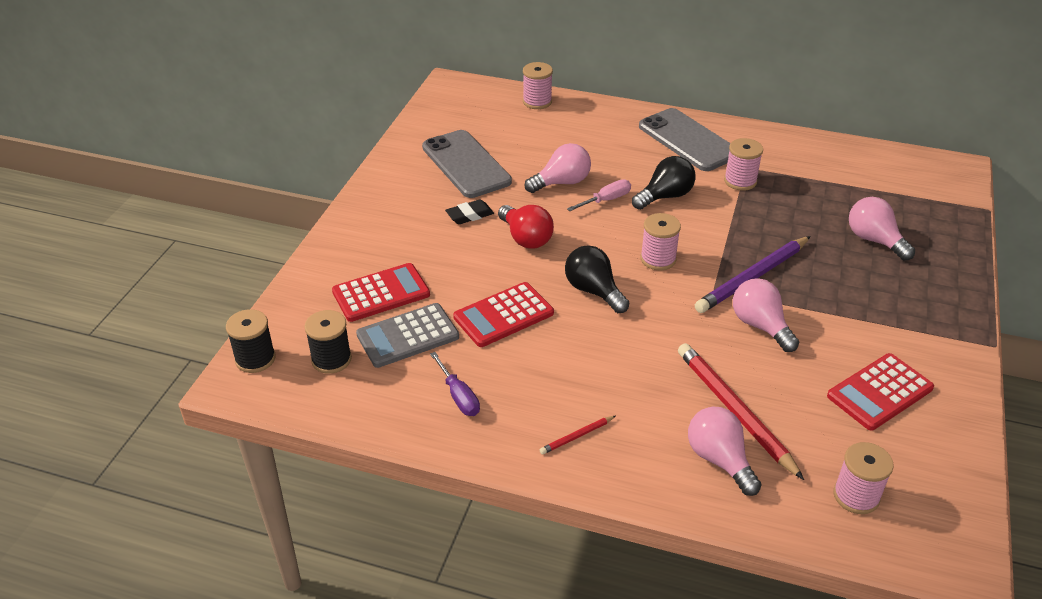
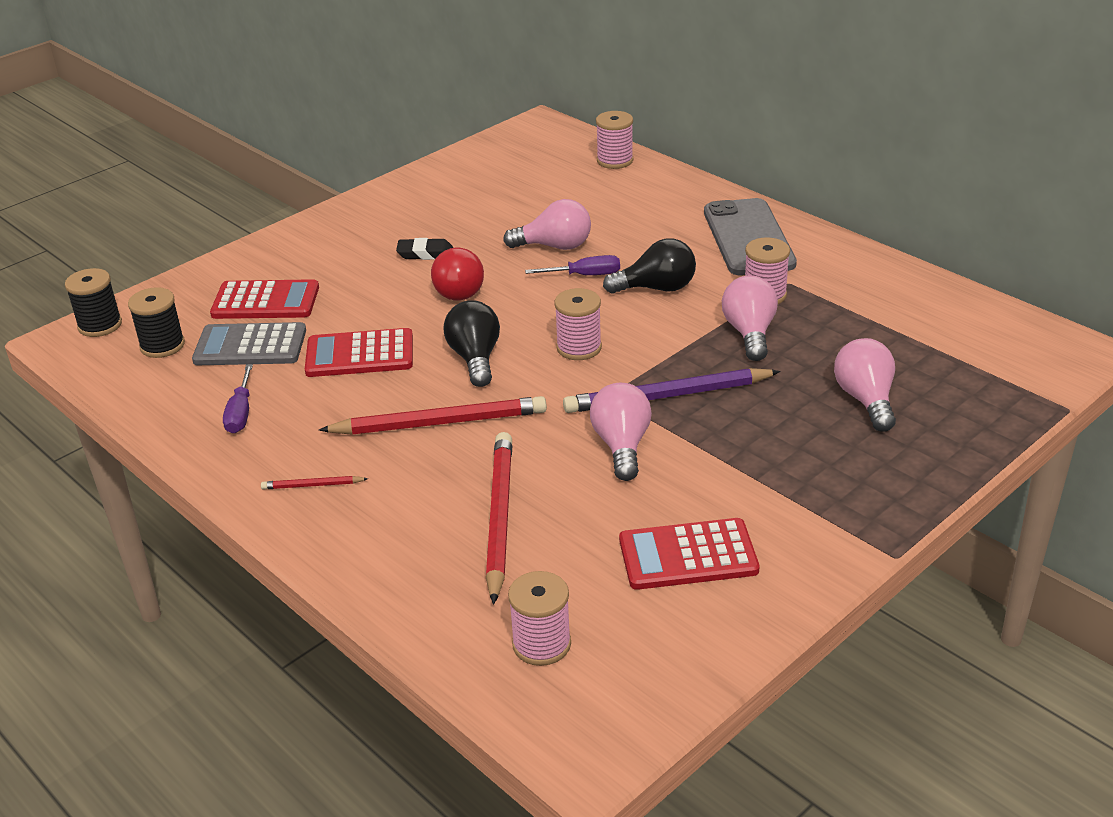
camera: 30 degrees right, 5 degrees down
grey phone [422,130,512,198] -> none
pink screwdriver [567,179,631,211] -> purple screwdriver [525,255,620,275]
pink light bulb [688,407,762,496] -> pink light bulb moved to [722,275,778,361]
none -> red pencil [319,396,547,435]

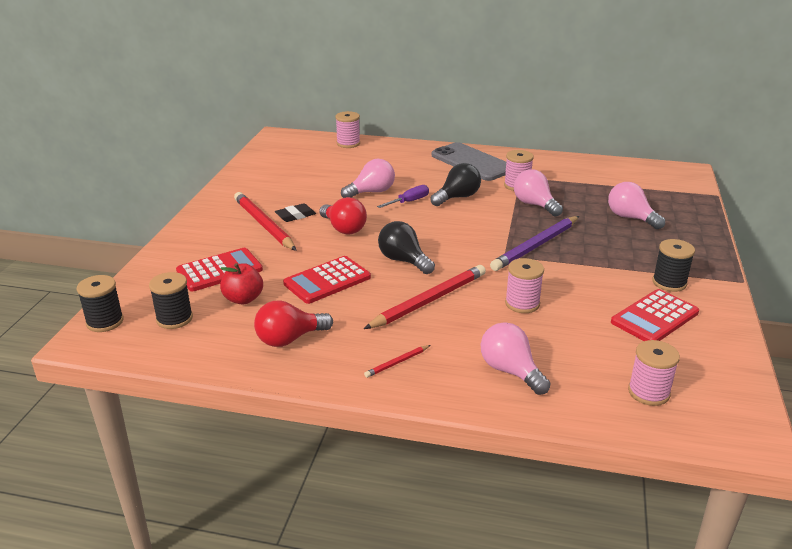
camera: 35 degrees left, 5 degrees down
grey calculator [192,322,306,365] -> red apple [220,263,263,305]
purple screwdriver [223,364,253,433] -> red light bulb [254,300,333,347]
red pencil [486,432,512,605] -> red pencil moved to [234,192,297,251]
pink spool [554,288,602,360] -> pink spool moved to [505,258,544,313]
pink light bulb [590,383,652,481] -> pink light bulb moved to [480,322,551,395]
none -> black spool [652,239,695,292]

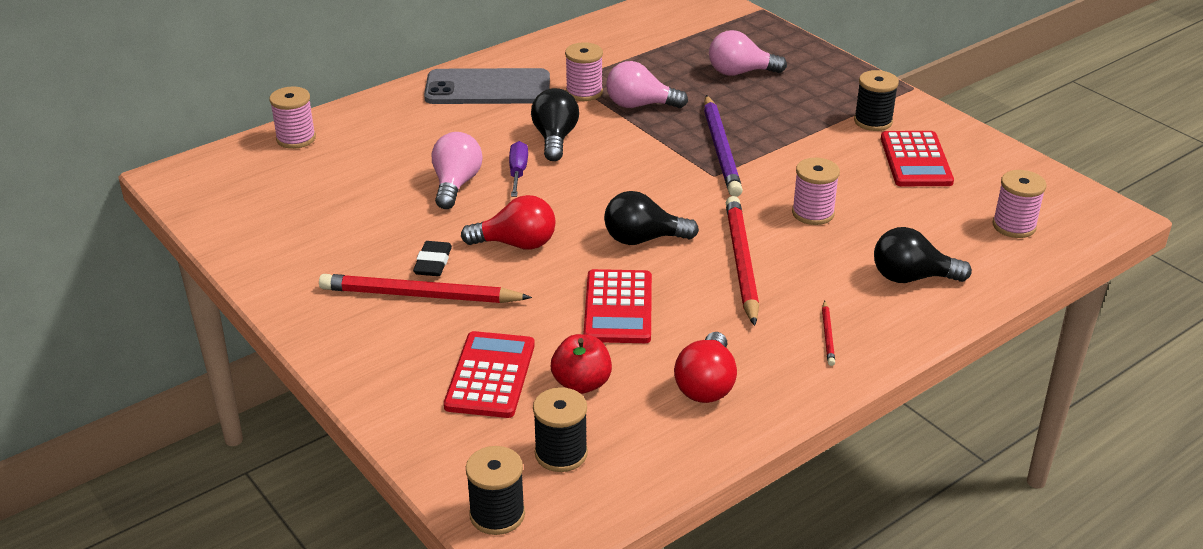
camera: 50 degrees left, 5 degrees up
pink light bulb [480,322,551,395] -> black light bulb [874,227,972,283]

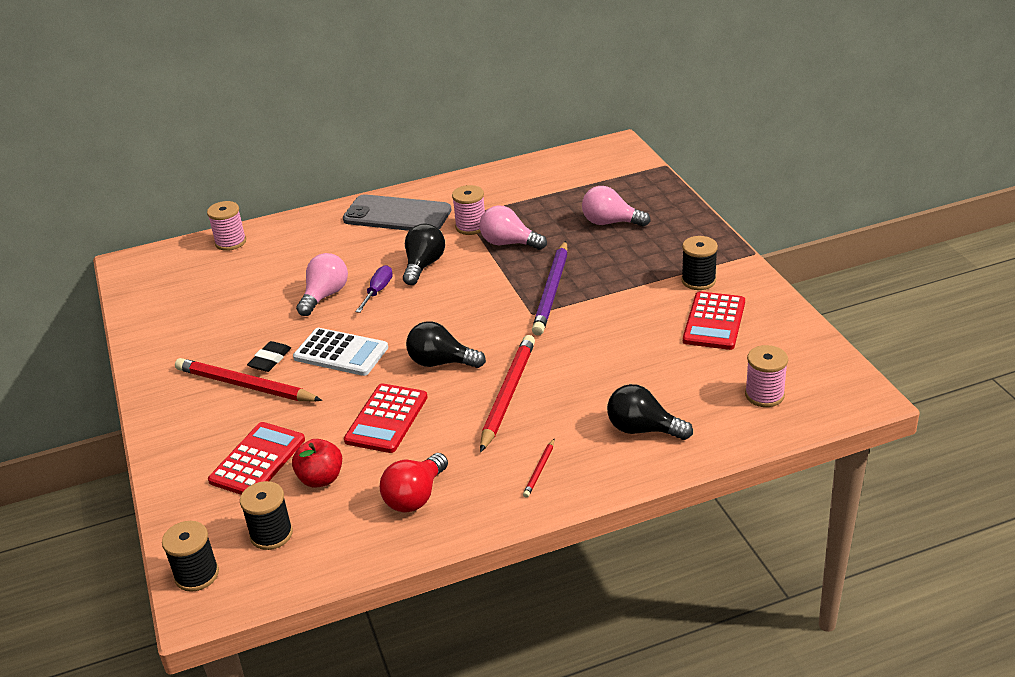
camera: 20 degrees right, 0 degrees up
red light bulb [461,195,556,250] -> white calculator [293,328,388,376]
pink spool [792,158,840,225] -> none

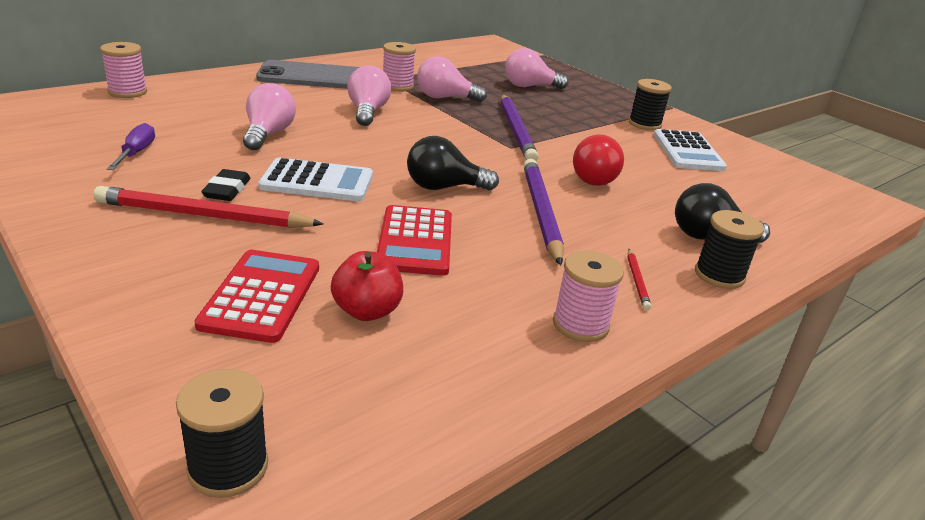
camera: 25 degrees left, 5 degrees down
black spool [240,481,293,550] -> black spool moved to [695,210,764,289]
purple screwdriver [356,265,393,313] -> purple screwdriver moved to [107,123,155,170]
red light bulb [380,453,448,513] -> red light bulb moved to [573,135,624,186]
black light bulb [403,224,445,285] -> pink light bulb [347,66,391,126]
red pencil [480,335,535,452] -> purple pencil [523,159,564,266]
red calculator [683,291,745,350] -> white calculator [654,129,727,171]
pink spool [745,345,788,407] -> pink spool moved to [553,250,624,342]

